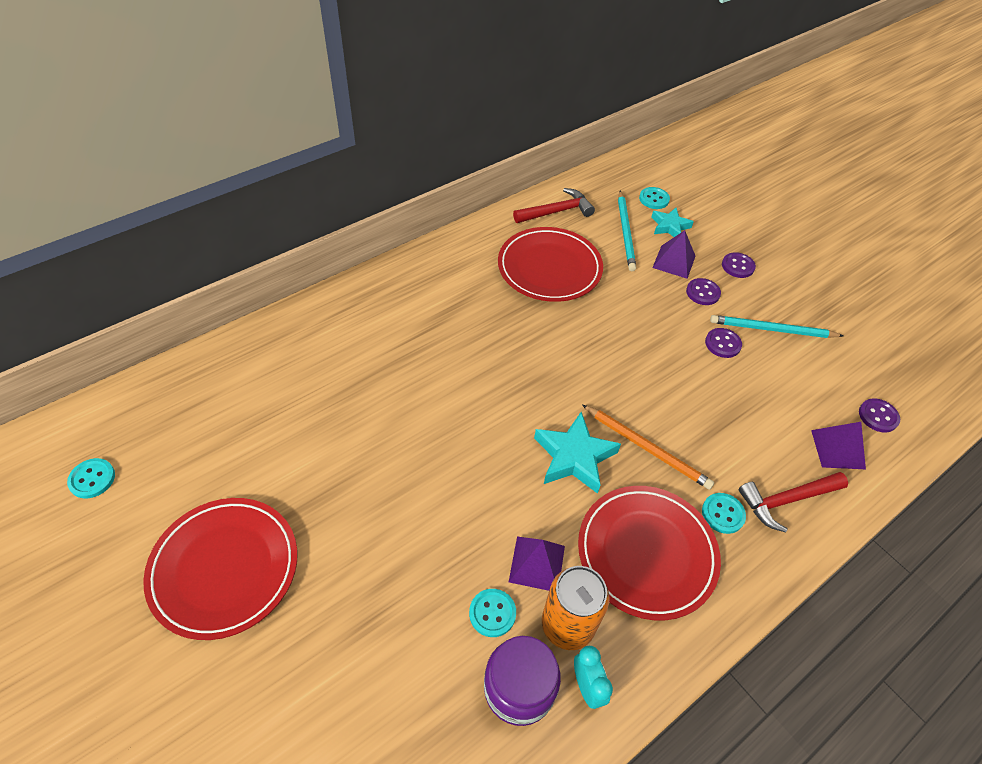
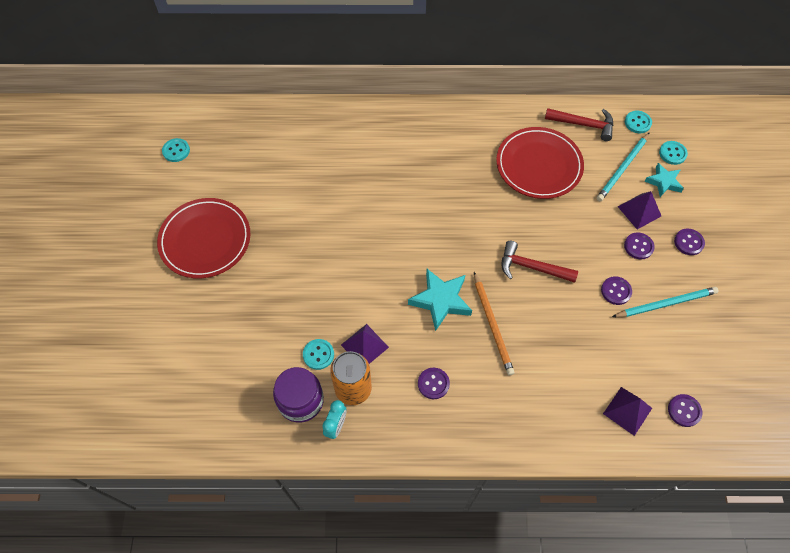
camera: 40 degrees right, 10 degrees up
red plate [578,486,721,621] -> purple button [418,368,450,399]
turquoise button [702,493,746,534] -> turquoise button moved to [625,111,652,133]
turquoise pencil [710,315,843,338] -> turquoise pencil turned 120 degrees clockwise [612,287,719,317]
red hammer [739,472,848,533] -> red hammer moved to [501,241,578,283]

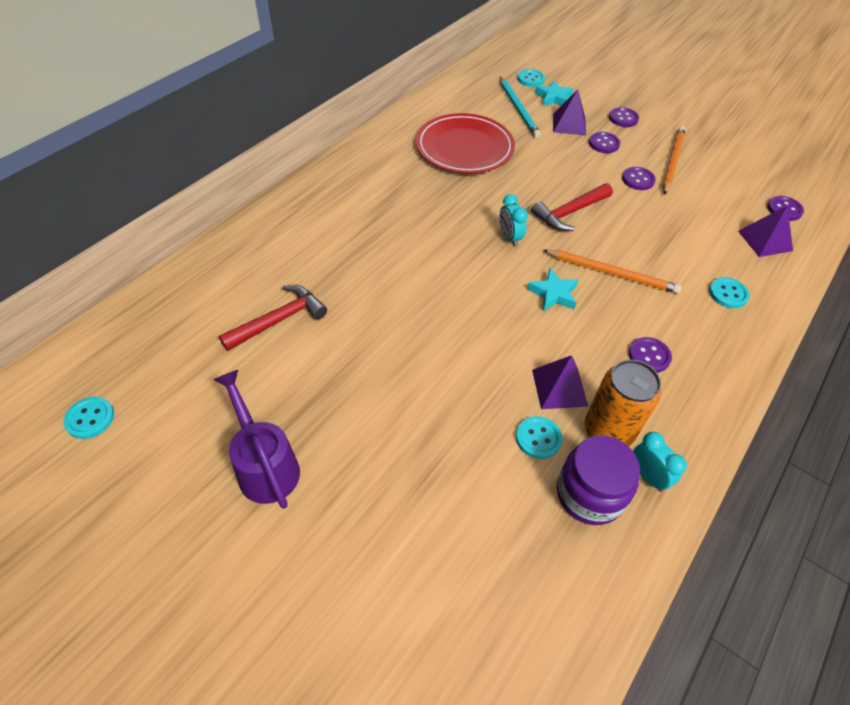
camera: 55 degrees left, 10 degrees down
red plate [157,198,251,278] -> purple watering can [213,369,300,509]
turquoise star [408,269,472,331] -> turquoise star [527,268,578,311], size x0.63
red hammer [545,108,613,141] -> red hammer moved to [219,285,327,351]
turquoise pencil [612,287,719,317] -> orange pencil [663,126,685,195]
turquoise button [625,111,652,133] -> turquoise button moved to [709,277,750,308]
none -> turquoise clock [499,194,528,247]

